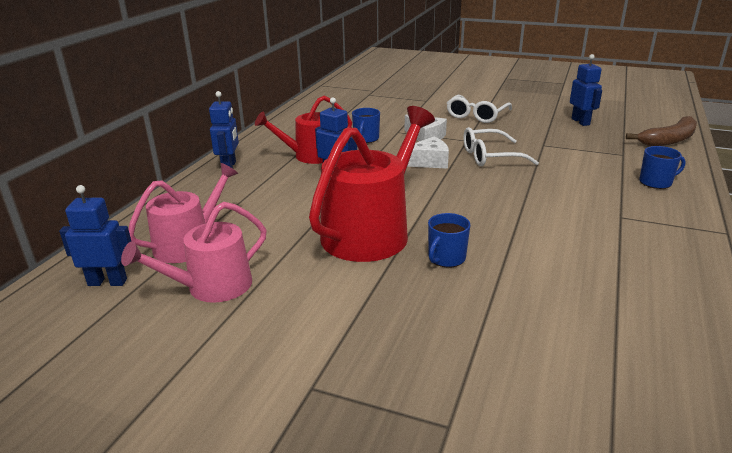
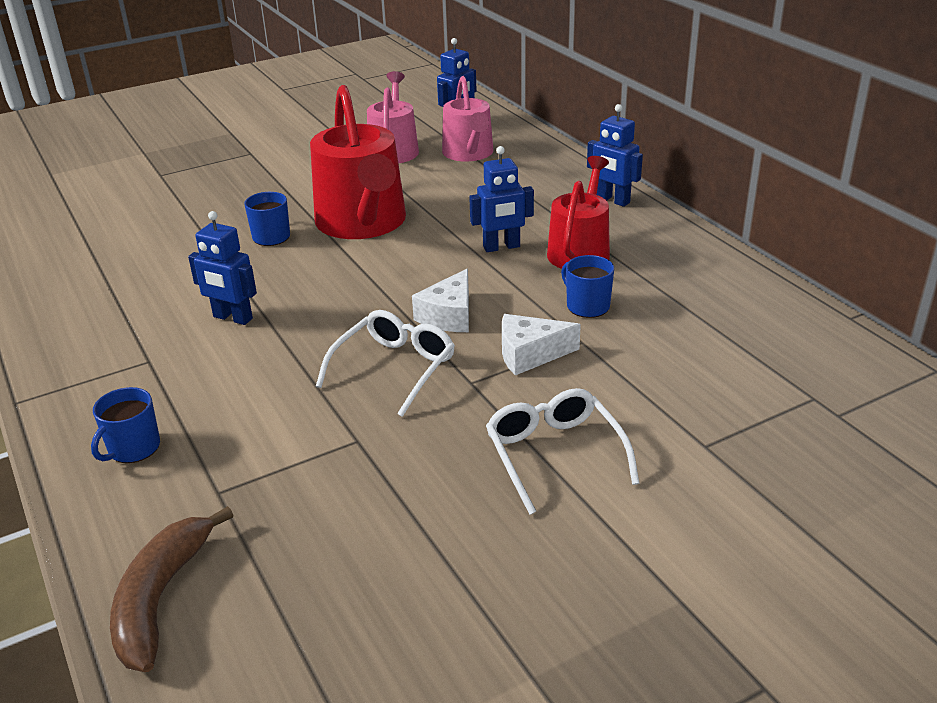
camera: 130 degrees right, 5 degrees up
blue robot [570,54,602,126] -> blue robot moved to [188,211,257,325]

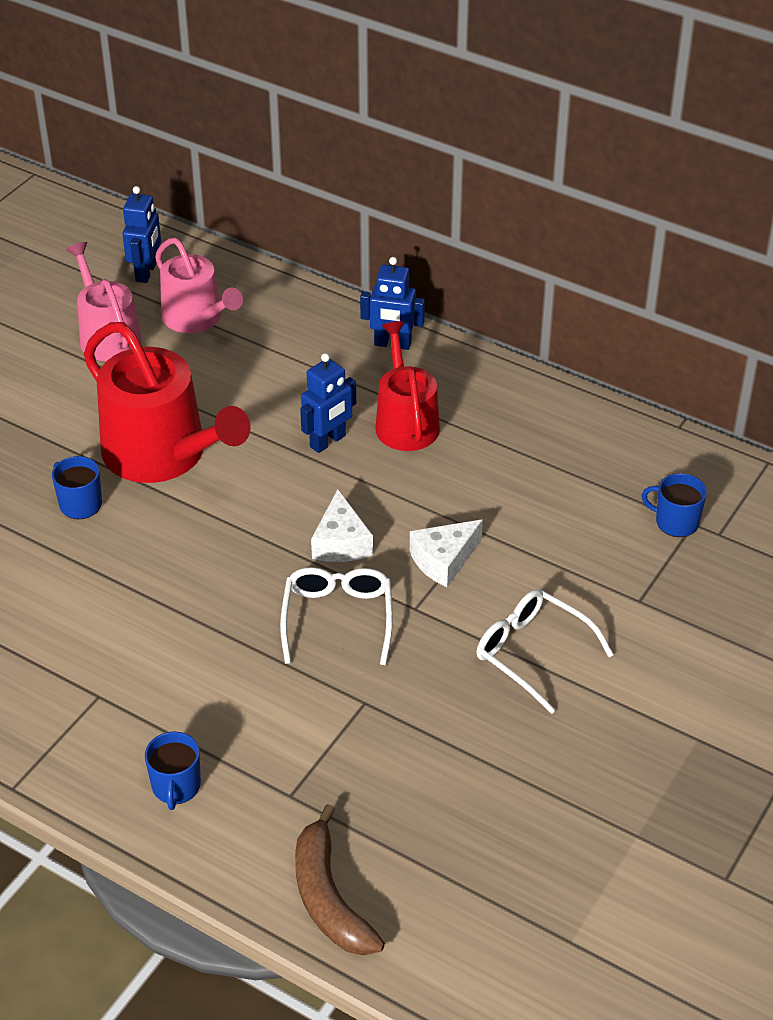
camera: 30 degrees left, 10 degrees up
blue robot [188,211,257,325] -> none
blue mug [561,255,614,318] -> blue mug moved to [642,473,707,537]

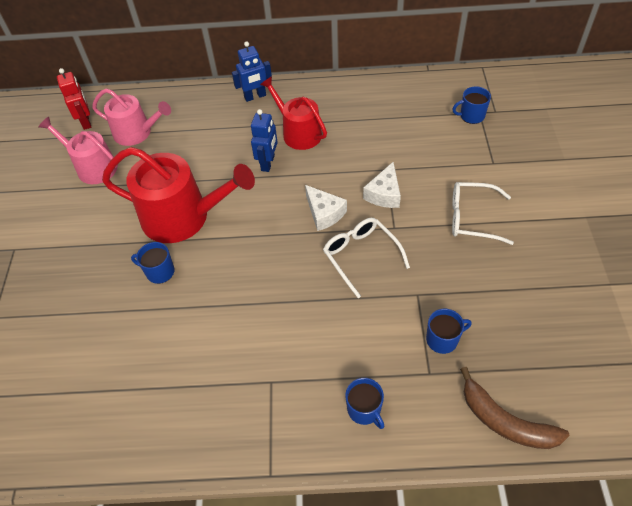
camera: 30 degrees left, 10 degrees up
blue robot [122,186,161,283] -> red robot [57,68,91,130]
none -> blue mug [426,309,472,354]

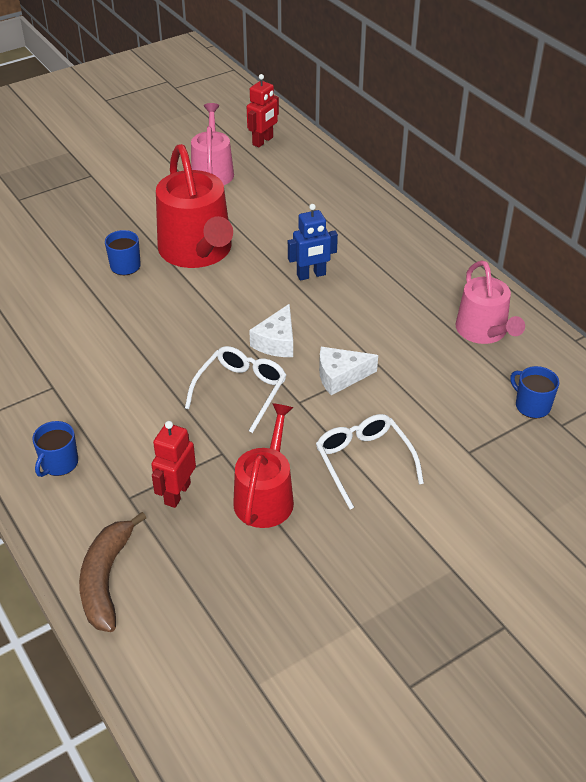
camera: 55 degrees right, 10 degrees down
pink watering can [92,88,171,146] -> pink watering can moved to [456,261,525,344]
blue robot [232,41,272,102] -> none
red watering can [260,76,327,150] -> red watering can moved to [233,403,294,528]
blue mug [426,309,472,354] -> red robot [151,421,196,508]

